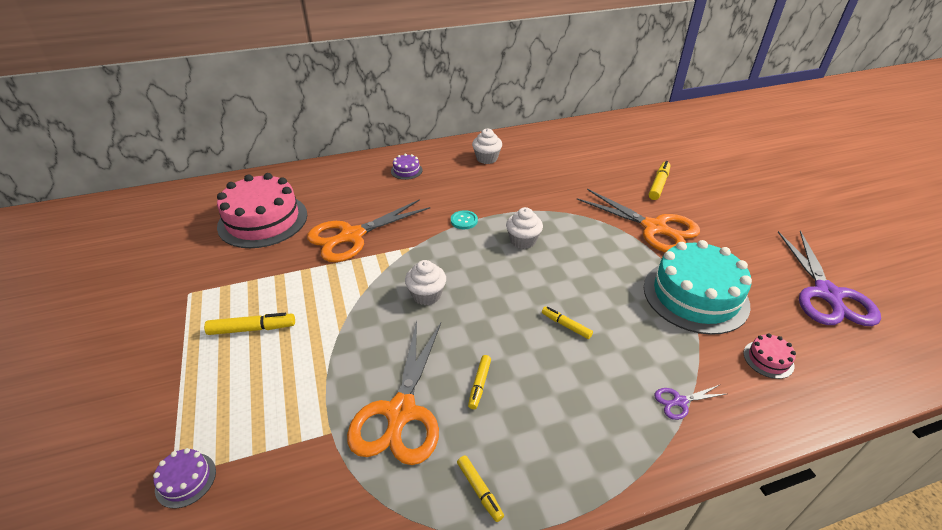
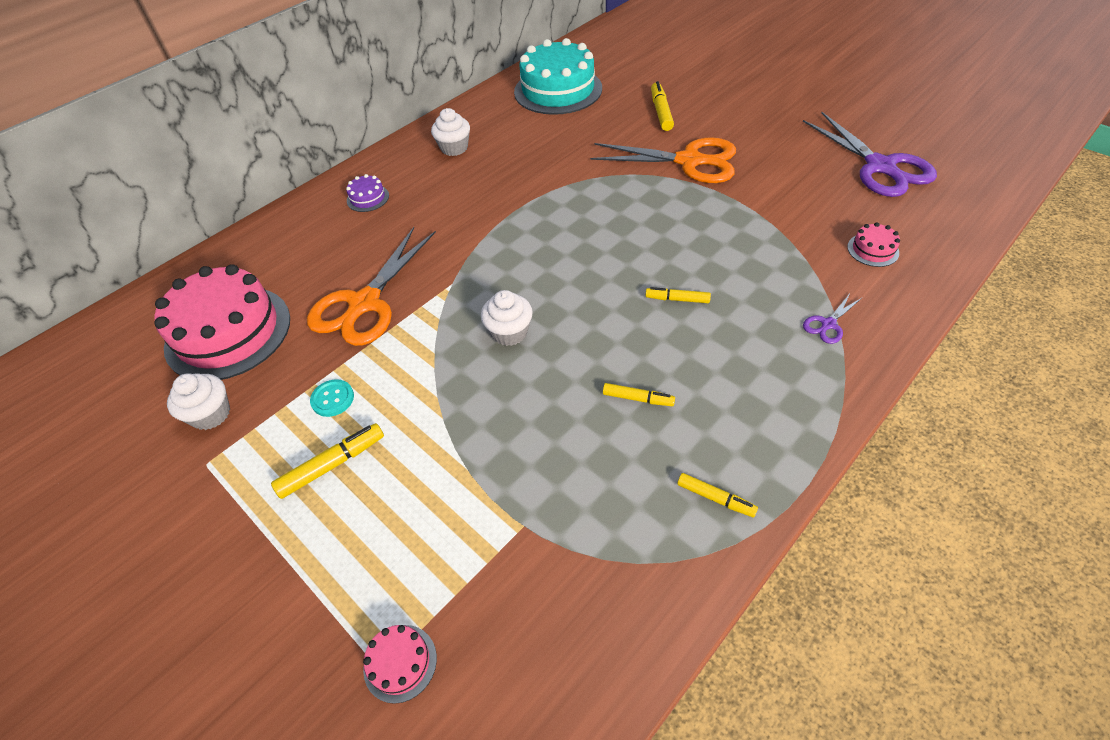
camera: 25 degrees left, 10 degrees up
purple cake [153,448,216,508] -> pink cake [363,625,437,704]
orange scissors [347,321,441,465] -> none
turquoise button [451,210,478,229] -> turquoise button moved to [310,379,354,417]
yellow marker [468,355,491,409] -> yellow marker turned 60 degrees counterclockwise [603,383,675,406]
white cupcake [506,207,543,249] -> white cupcake moved to [167,373,230,430]
turquoise cake [644,240,752,335] -> turquoise cake moved to [514,38,602,115]

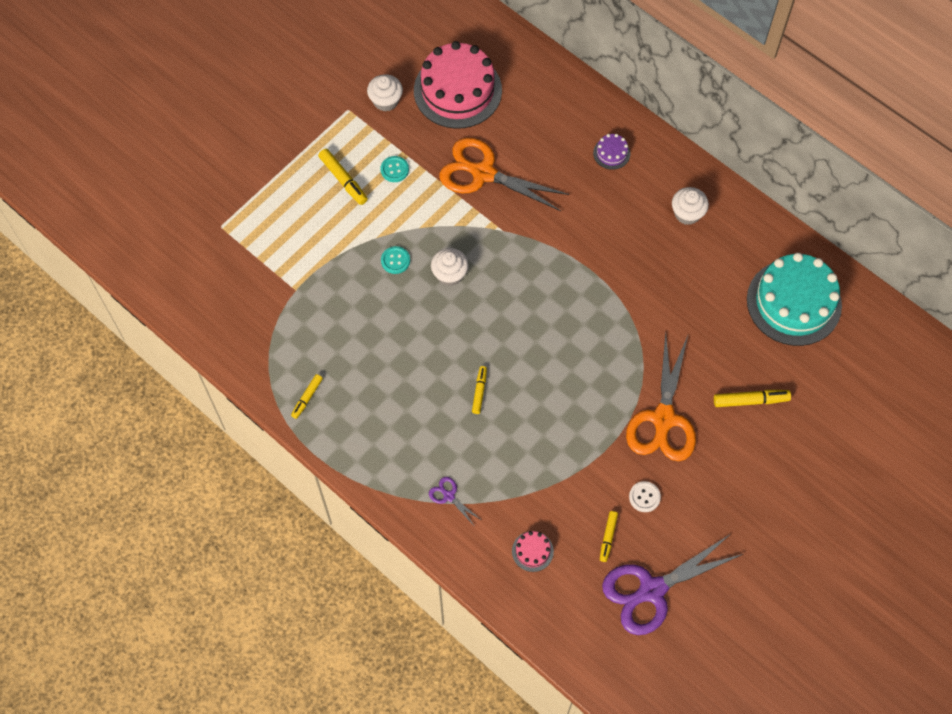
camera: 85 degrees right, 15 degrees up
pink cake [363,625,437,704] -> none
yellow marker [603,383,675,406] -> yellow marker moved to [600,511,618,562]
none -> turquoise button [381,246,410,274]
none -> white button [629,481,661,512]

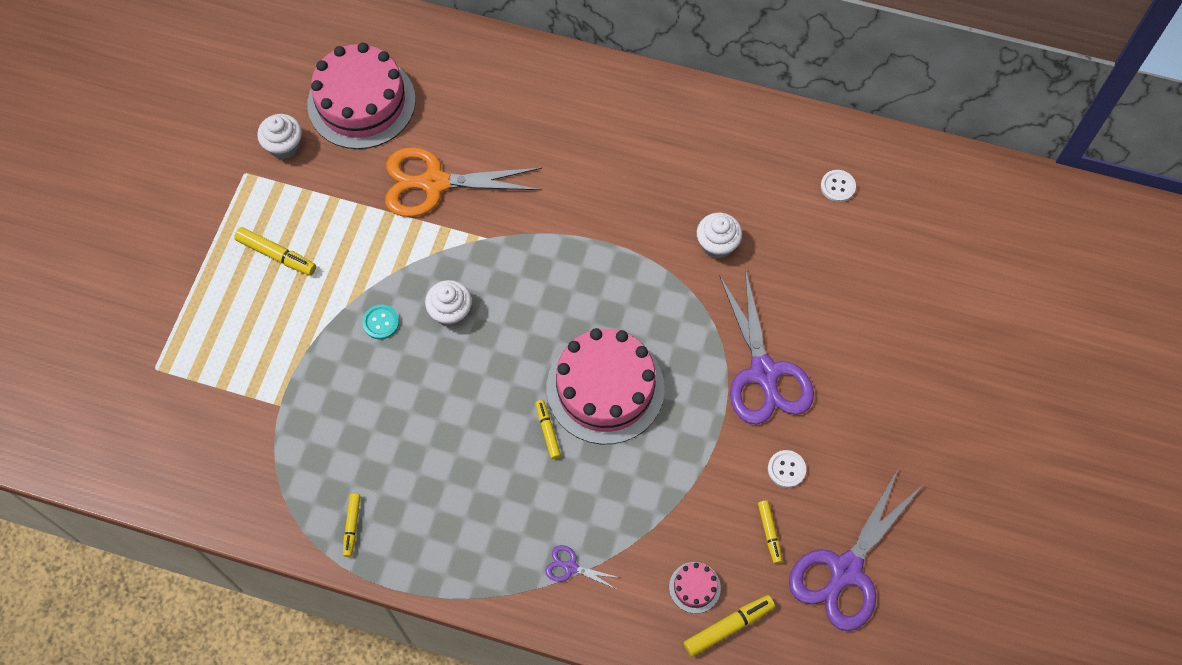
camera: 25 degrees left, 0 degrees up
turquoise button [380,156,409,182] -> none
purple cake [593,134,630,170] -> none
orange scissors [626,332,696,461] -> purple scissors [719,268,814,424]
white cupcake [672,187,709,225] -> white cupcake moved to [697,213,742,259]
yellow marker [714,390,791,407] -> yellow marker moved to [684,595,775,657]
turquoise cake [747,253,842,346] -> white button [821,170,856,202]
none -> pink cake [547,328,665,444]

